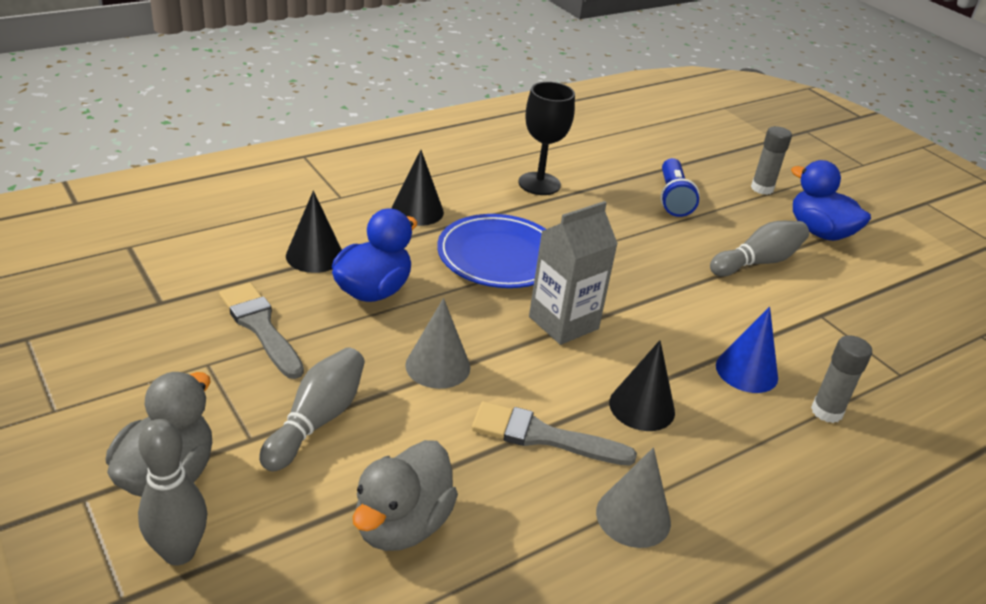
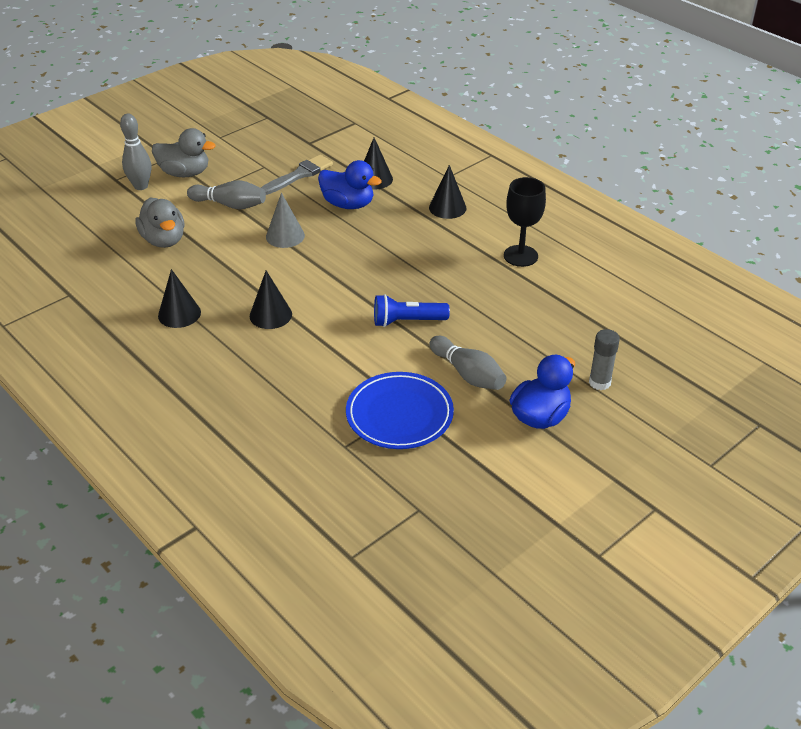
camera: 85 degrees right, 5 degrees up
grey duck [353,440,458,551] -> grey duck turned 135 degrees counterclockwise [135,198,185,248]
blue plate [437,214,546,288] -> blue plate moved to [346,372,454,449]
grey brush [472,401,637,466] -> none
grey carton [529,201,618,345] -> none
grey cone [596,447,671,548] -> black cone [158,269,201,328]
blue flashlight [660,158,700,217] -> blue flashlight moved to [374,294,450,327]
blue cone [716,306,778,393] -> none
grey glue stick [811,335,872,423] -> none

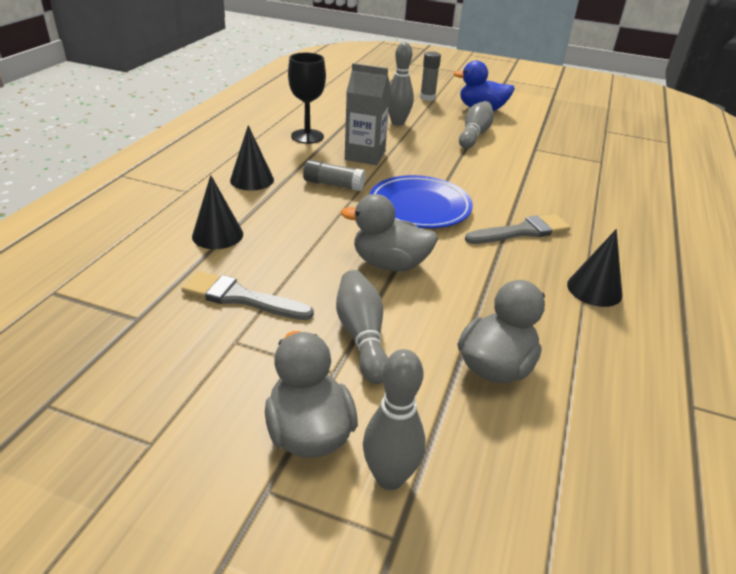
camera: 120 degrees left, 5 degrees down
black cone [250,271,292,329] -> grey brush [465,214,571,244]
grey cone [266,193,305,248] -> grey duck [341,194,438,271]
blue duck [318,160,382,209] -> none
blue plate [346,372,454,449] -> blue plate moved to [369,175,473,228]
blue flashlight [374,294,450,327] -> none
none -> grey glue stick [303,160,366,191]
none -> grey carton [345,63,390,165]
none -> grey bowling pin [388,42,414,126]

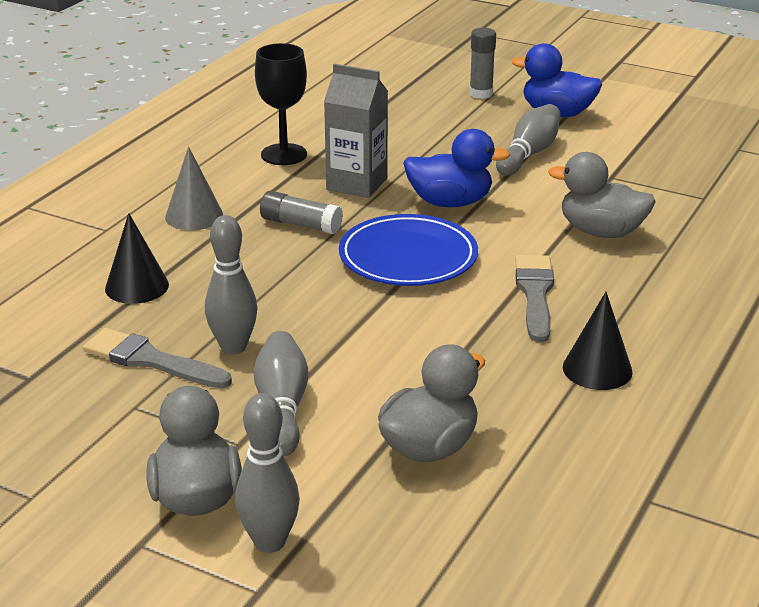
camera: 10 degrees right, 5 degrees down
black cone [230,125,274,190] -> grey cone [165,146,223,230]
grey duck [341,194,438,271] -> grey duck moved to [548,152,656,238]
grey bowling pin [388,42,414,126] -> grey bowling pin moved to [205,215,258,354]
grey brush [465,214,571,244] -> grey brush turned 75 degrees counterclockwise [515,255,554,342]
none -> blue duck [403,129,510,207]

